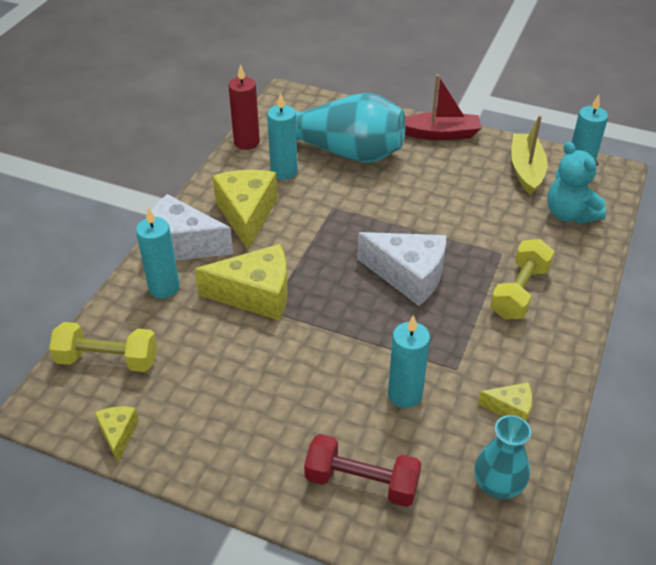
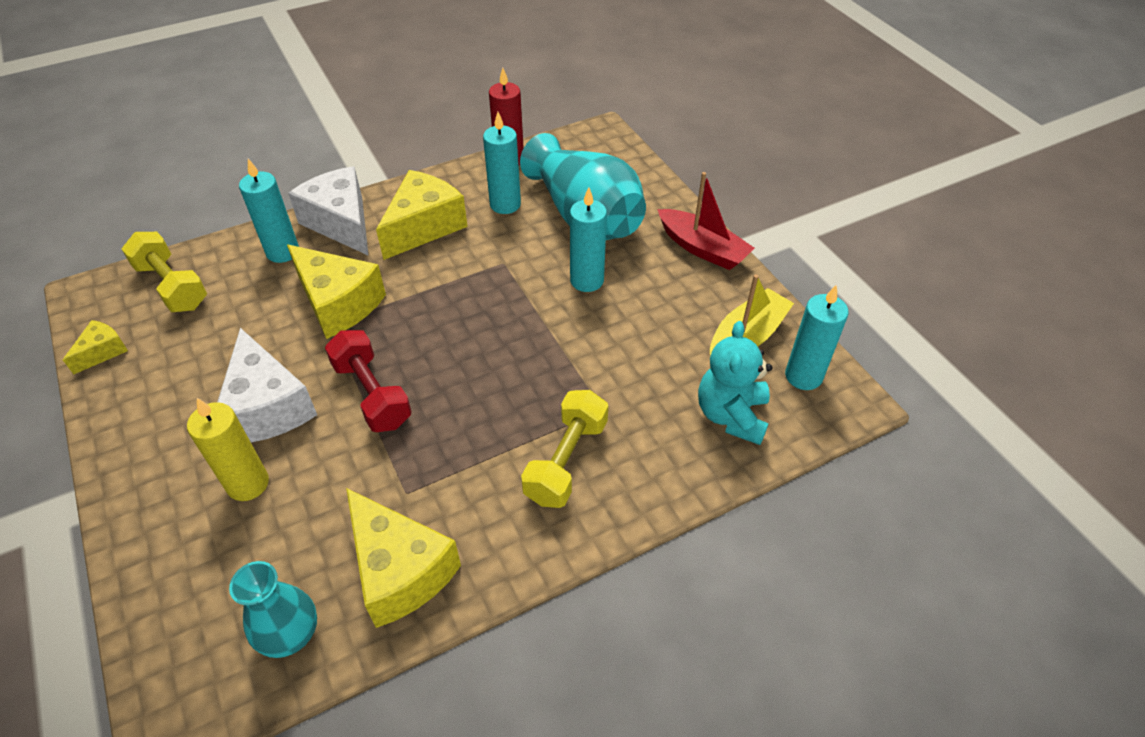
camera: 40 degrees right, 5 degrees up
red dumbbell [304,434,422,507] -> red dumbbell moved to [325,330,412,432]
white cheese [357,232,447,306] -> white cheese moved to [217,328,317,442]
turquoise candle [388,315,430,408] -> turquoise candle moved to [570,187,607,292]
yellow cheese [478,382,532,422] -> yellow cheese [346,488,461,628], size x1.99
yellow dumbbell [490,239,554,319] -> yellow dumbbell turned 45 degrees counterclockwise [521,390,608,508]
none -> yellow candle [187,398,269,501]

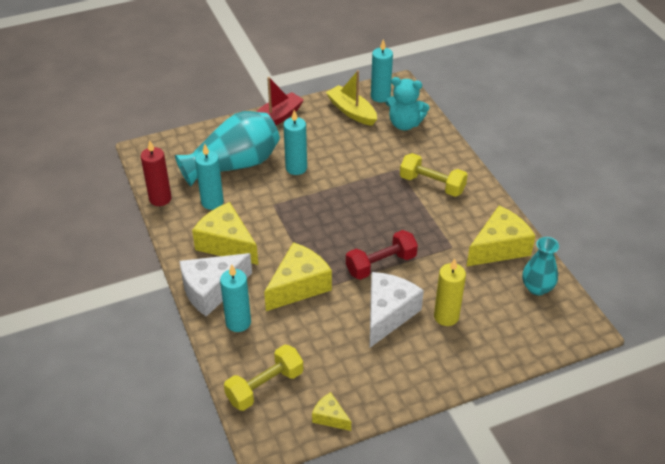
camera: 85 degrees left, 5 degrees down
white cheese [217,328,317,442] -> white cheese turned 45 degrees counterclockwise [370,272,424,348]

